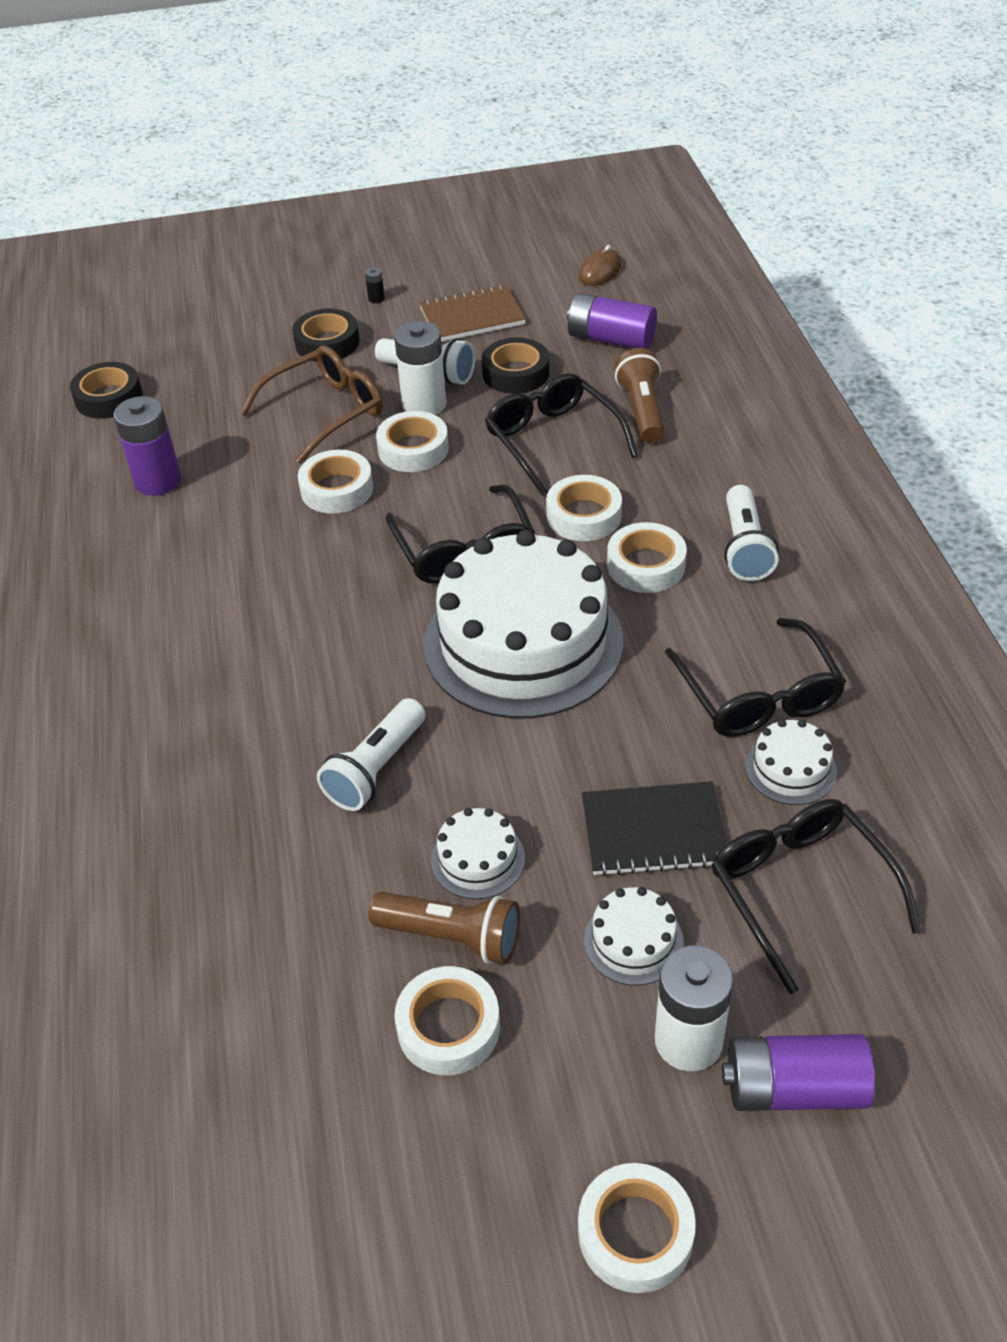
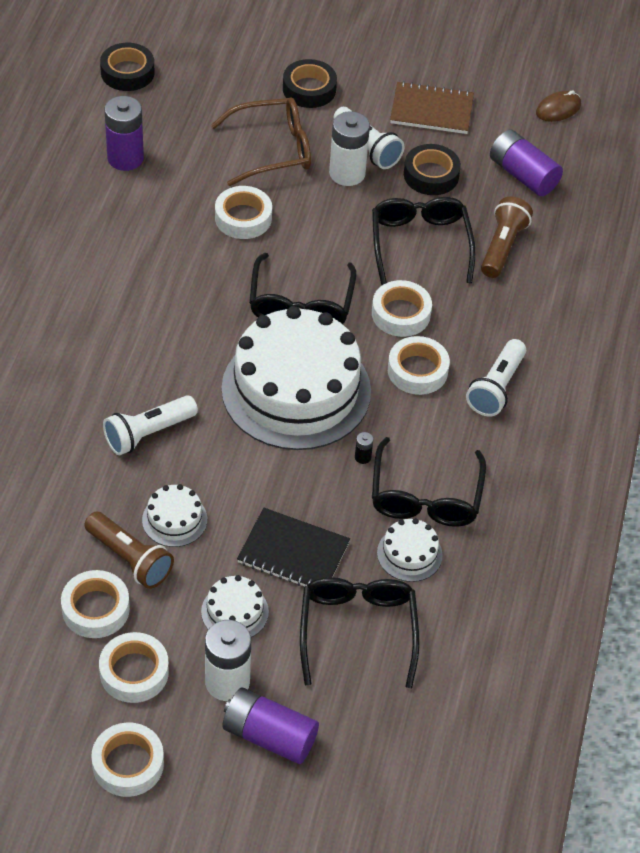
camera: 20 degrees right, 5 degrees up
black battery [365,267,385,303] -> black battery moved to [355,432,373,464]
white tape [376,411,449,472] -> white tape moved to [99,632,169,703]

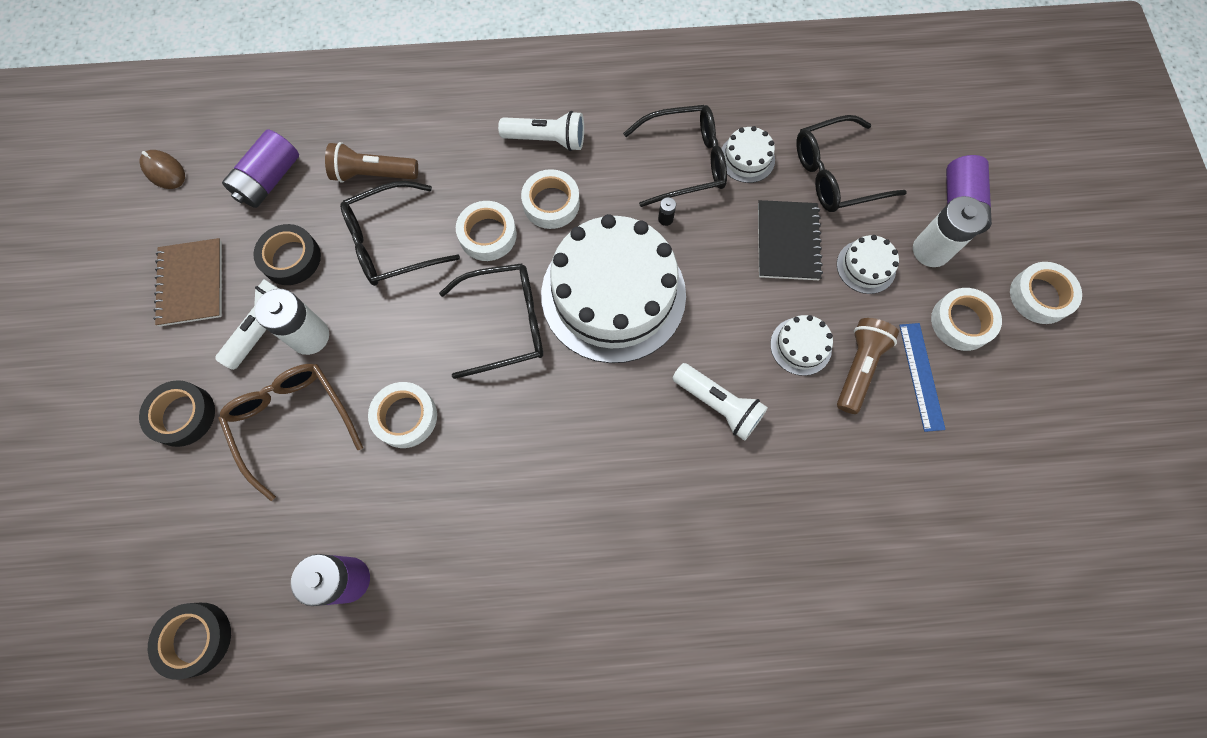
camera: 105 degrees left, 20 degrees up
white tape [61,570,130,638] -> blue ruler [899,323,946,432]

